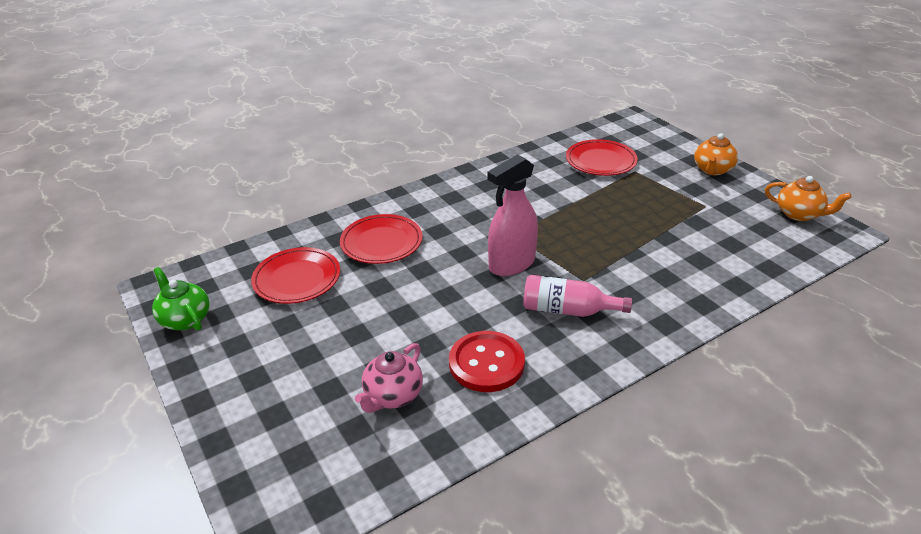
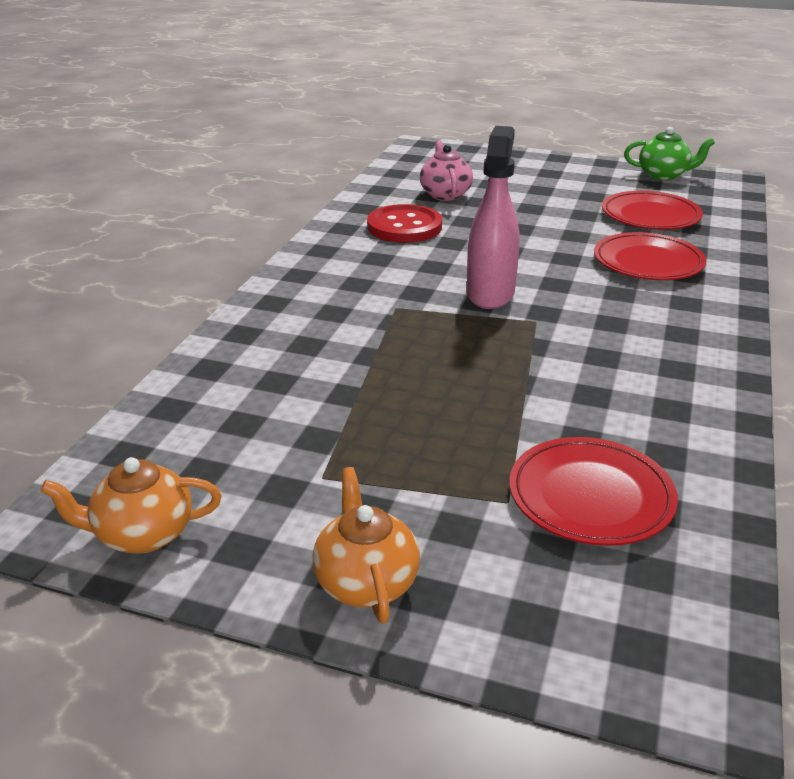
camera: 140 degrees right, 5 degrees down
pink bottle [523,275,632,317] -> none

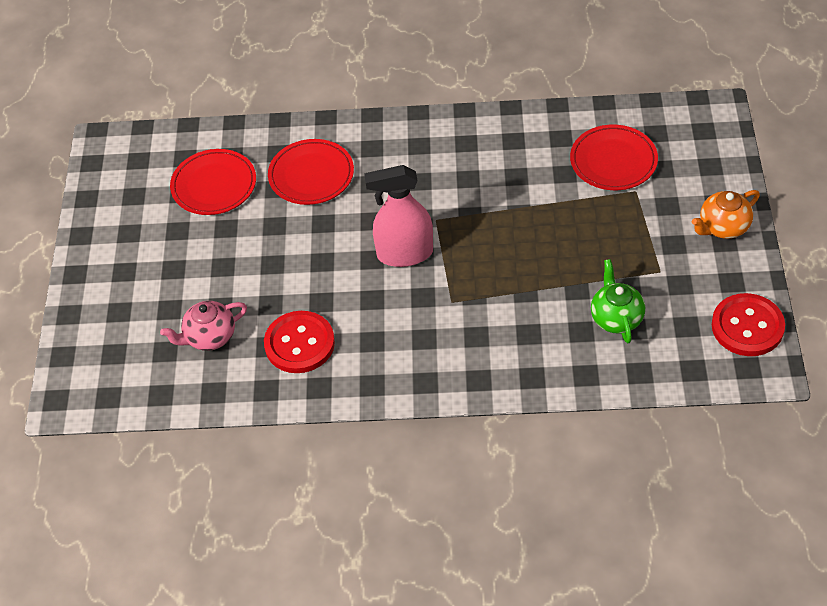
camera: 105 degrees left, 20 degrees up
orange teapot [40,457,221,554] -> red button [712,293,785,356]
green teapot [624,127,715,180] -> green teapot moved to [591,259,645,343]

